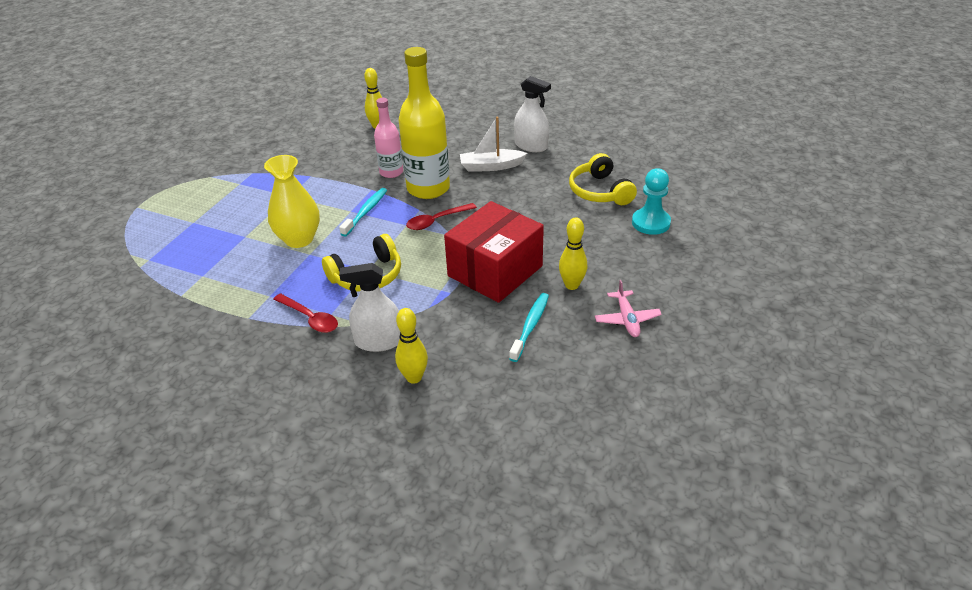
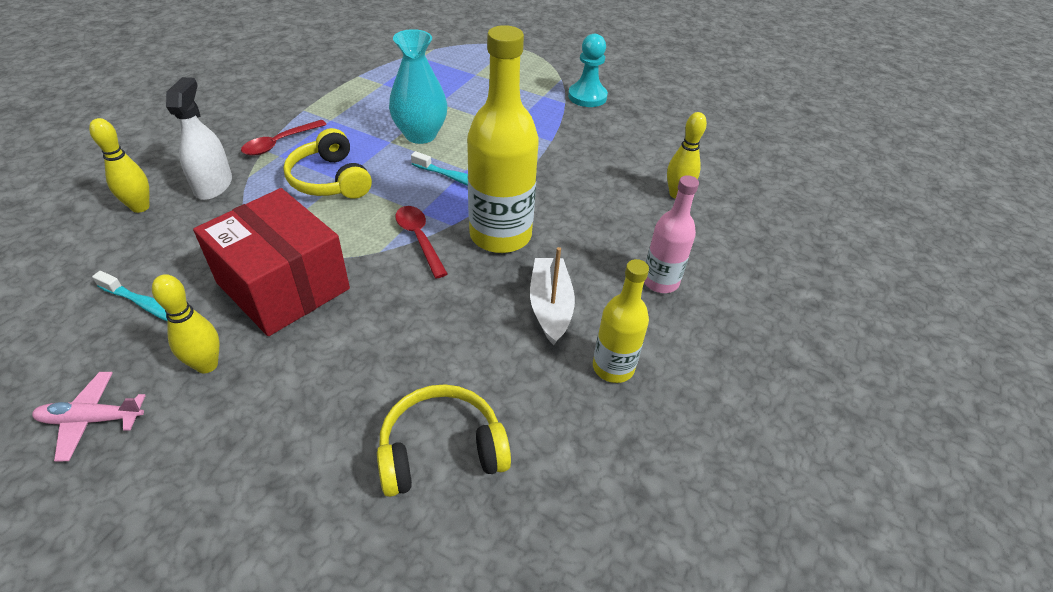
camera: 90 degrees right, 5 degrees up
yellow vase [264,155,320,248] -> turquoise vase [389,29,447,144]
pink bottle [374,98,403,178] -> pink bottle moved to [644,175,699,293]
white spray bottle [514,76,551,152] -> yellow bottle [593,259,649,383]
turquoise pawn [632,168,671,235] -> turquoise pawn moved to [568,34,608,107]

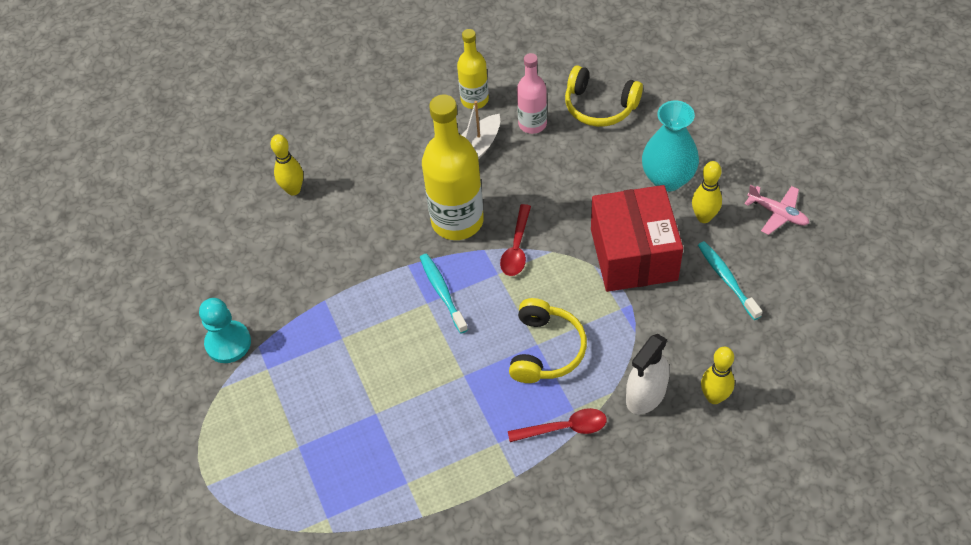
camera: 135 degrees left, 10 degrees up
turquoise vase [389,29,447,144] -> turquoise vase moved to [642,101,699,192]
pink bottle [644,175,699,293] -> pink bottle moved to [517,53,547,134]

